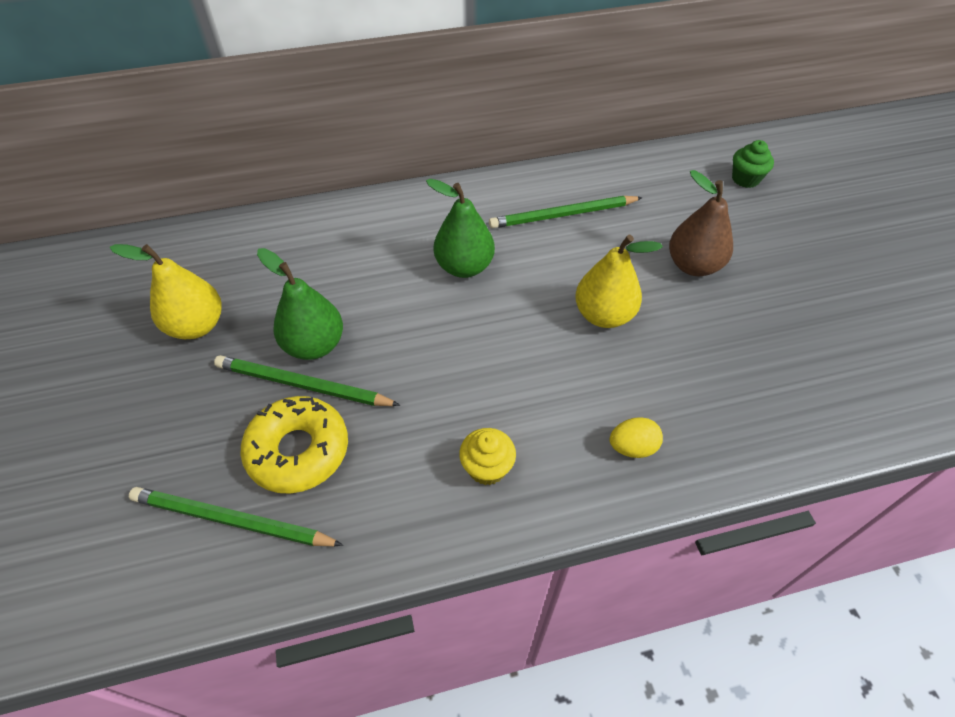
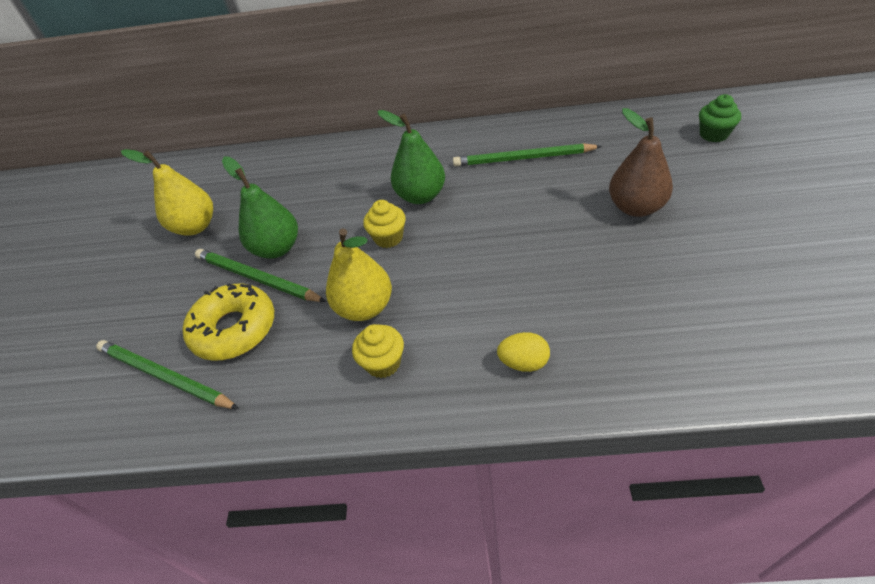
camera: 20 degrees right, 5 degrees down
yellow pear [575,235,663,328] -> yellow pear moved to [326,228,392,321]
none -> yellow cupcake [363,200,406,248]

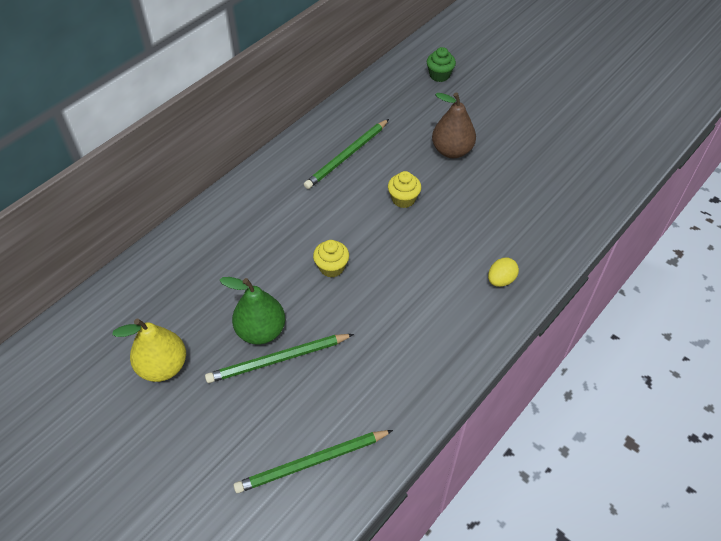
camera: 55 degrees left, 5 degrees up
yellow donut [182,283,274,361] -> none
yellow pear [326,228,392,321] -> none
yellow cupcake [352,324,404,378] -> yellow cupcake moved to [388,171,421,208]
green pear [377,110,445,204] -> none

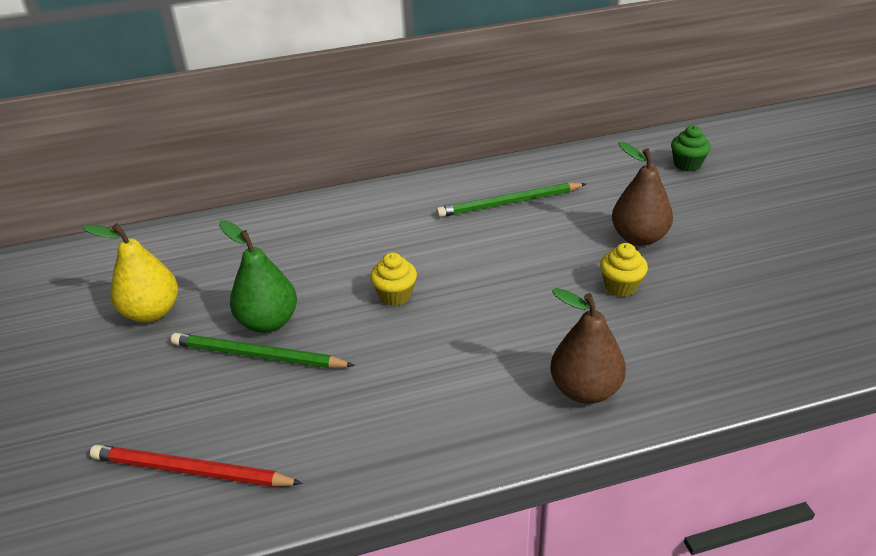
camera: 35 degrees right, 15 degrees down
green pencil [233,430,393,493] -> red pencil [90,445,302,487]
yellow cupcake [388,171,421,208] -> yellow cupcake moved to [600,243,648,297]
yellow egg [488,258,519,287] -> brown pear [551,288,626,404]

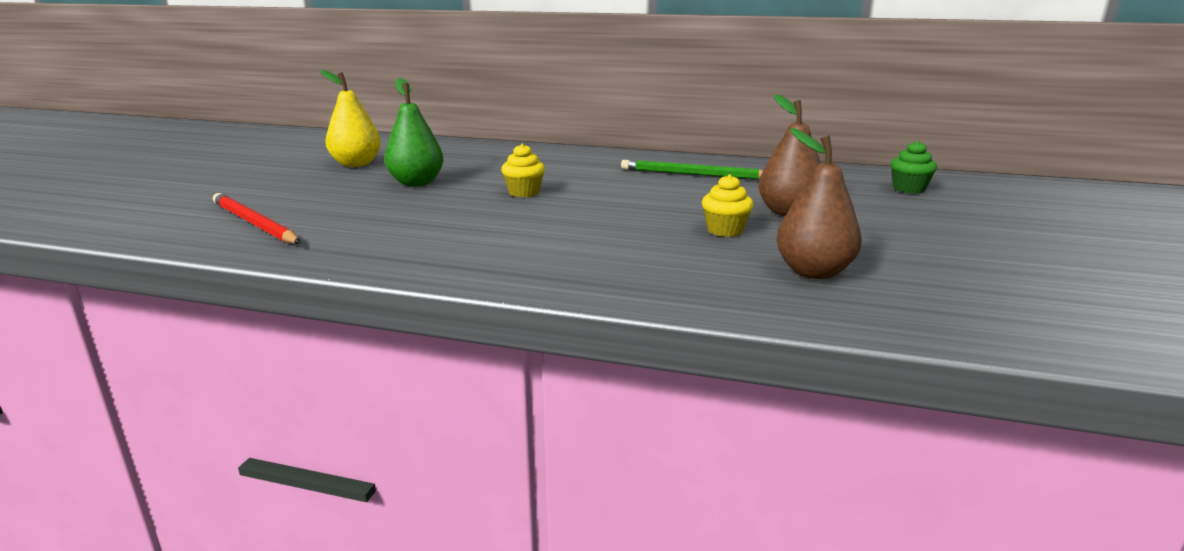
camera: 30 degrees right, 15 degrees down
green pencil [171,333,355,368] -> none
brown pear [551,288,626,404] -> brown pear moved to [777,128,862,279]

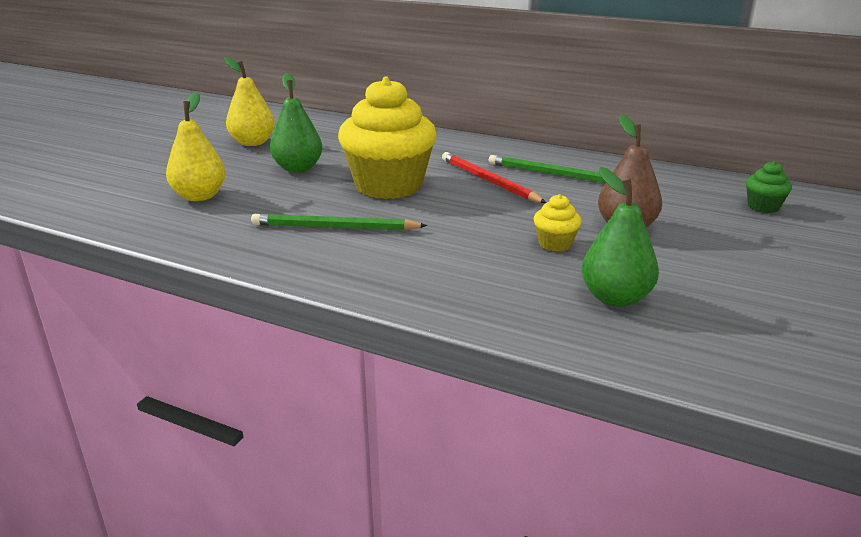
camera: 10 degrees right, 5 degrees up
red pencil [213,193,301,244] -> red pencil moved to [442,152,547,203]
yellow cupcake [501,144,545,197] -> yellow cupcake [338,77,437,199], size x2.40
brown pear [777,128,862,279] -> green pear [582,167,659,307]
none -> yellow pear [166,92,226,201]
none -> green pencil [251,214,427,230]

